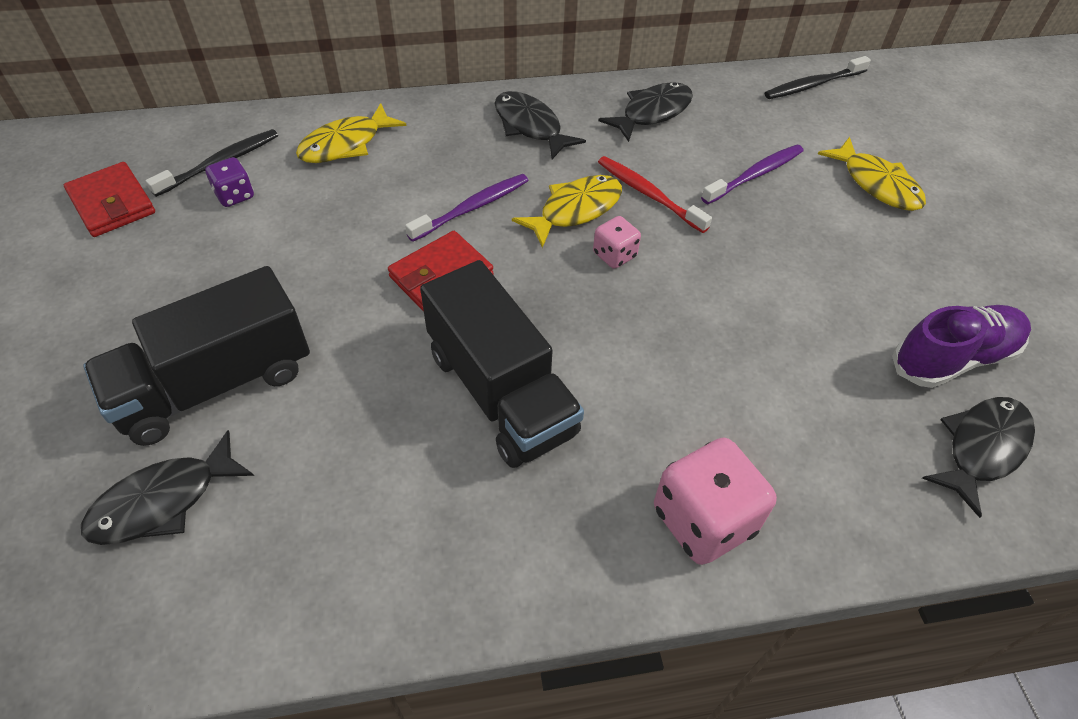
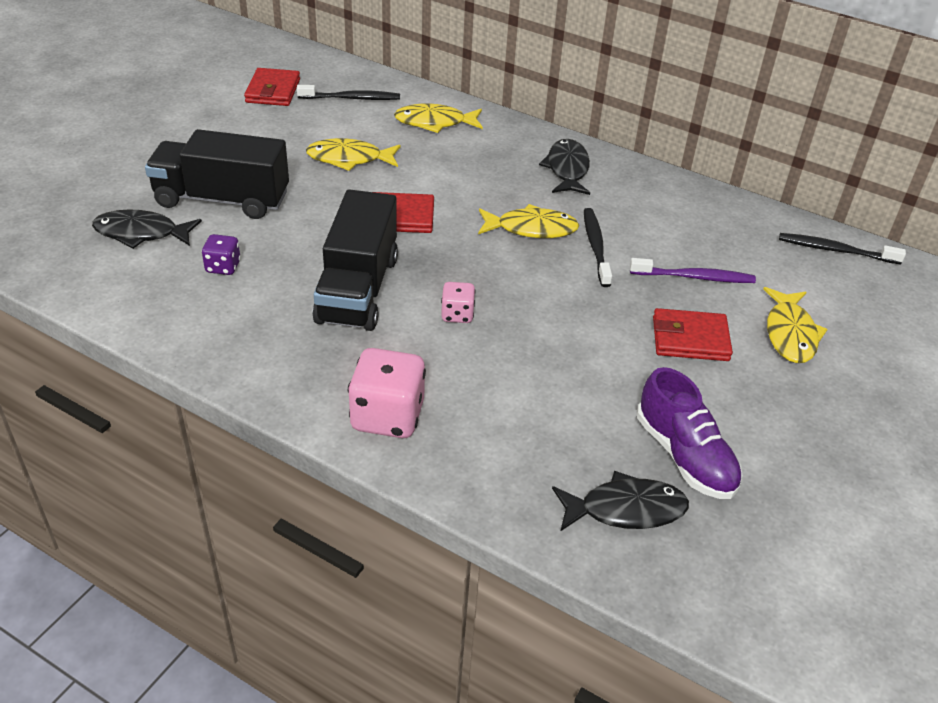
camera: 40 degrees right, 10 degrees down
purple dice [205,157,254,207] -> purple dice moved to [202,234,241,275]
purple toothbrush [405,174,529,242] -> none
pink dice [593,216,641,269] -> pink dice moved to [441,282,475,323]
black fish [598,82,693,142] -> none
red toothbrush [598,156,712,233] -> black toothbrush [584,208,612,287]
purple shoe [892,305,1031,388] -> purple shoe turned 45 degrees clockwise [637,367,742,499]
none -> yellow fish [306,138,401,171]
none -> red wallet [653,308,733,361]

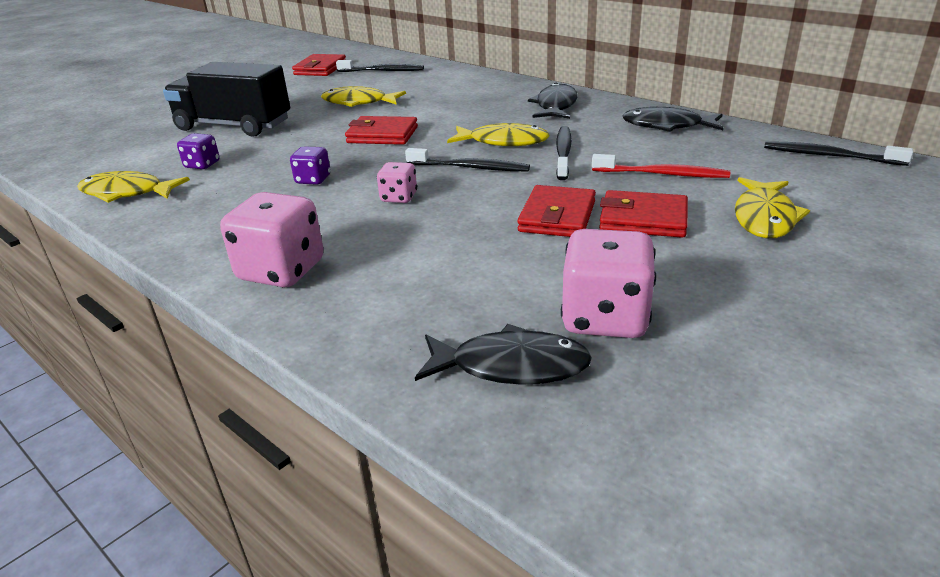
camera: 15 degrees right, 10 degrees down
black fish [92,209,202,249] -> black fish moved to [622,107,723,132]
black truck [312,189,398,331] -> purple dice [290,146,331,185]
yellow fish [394,104,483,133] -> yellow fish moved to [77,171,190,203]
purple toothbrush [630,258,756,283] -> red toothbrush [592,154,730,178]
purple shoe [637,367,742,499] -> pink dice [561,229,656,338]
none -> black toothbrush [405,148,530,172]
none -> red wallet [517,185,596,237]

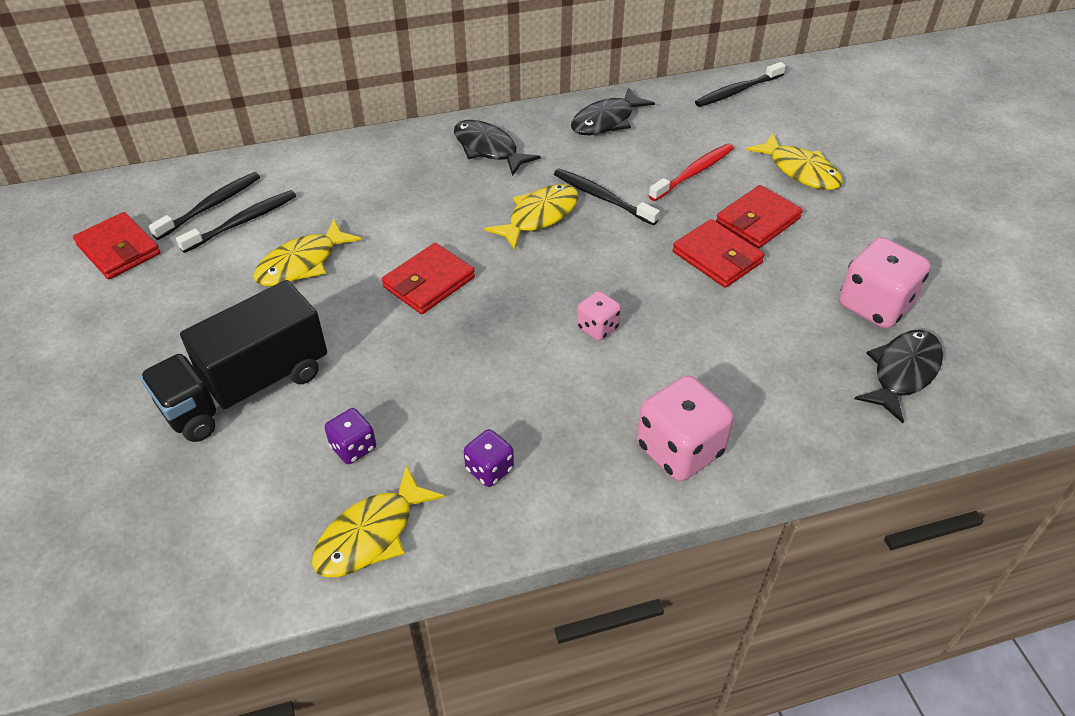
camera: 60 degrees left, 15 degrees up
purple dice [290,146,331,185] -> purple dice moved to [464,429,514,487]
black toothbrush [405,148,530,172] -> black toothbrush moved to [176,190,296,253]

